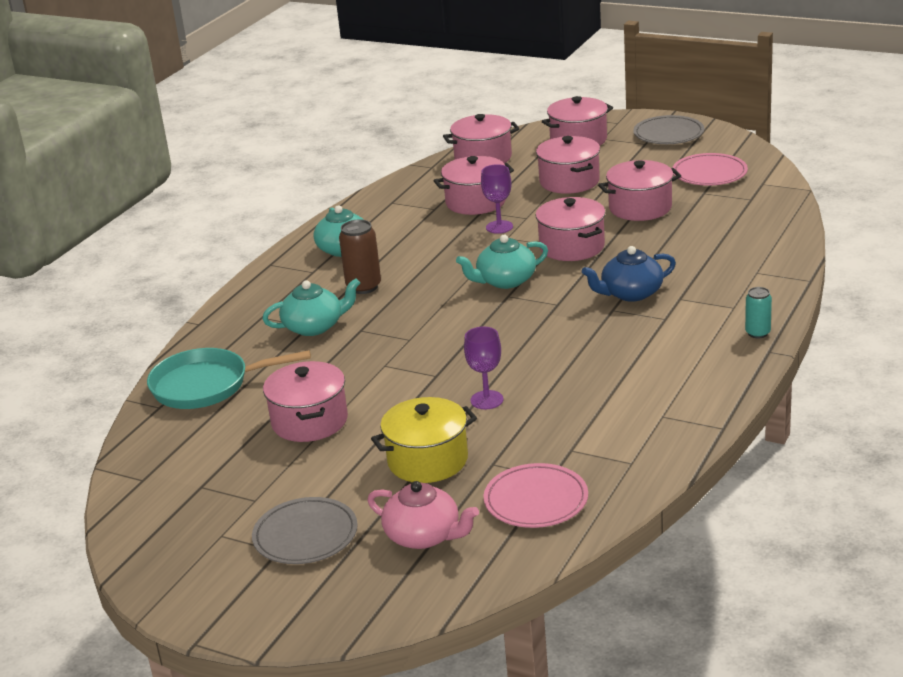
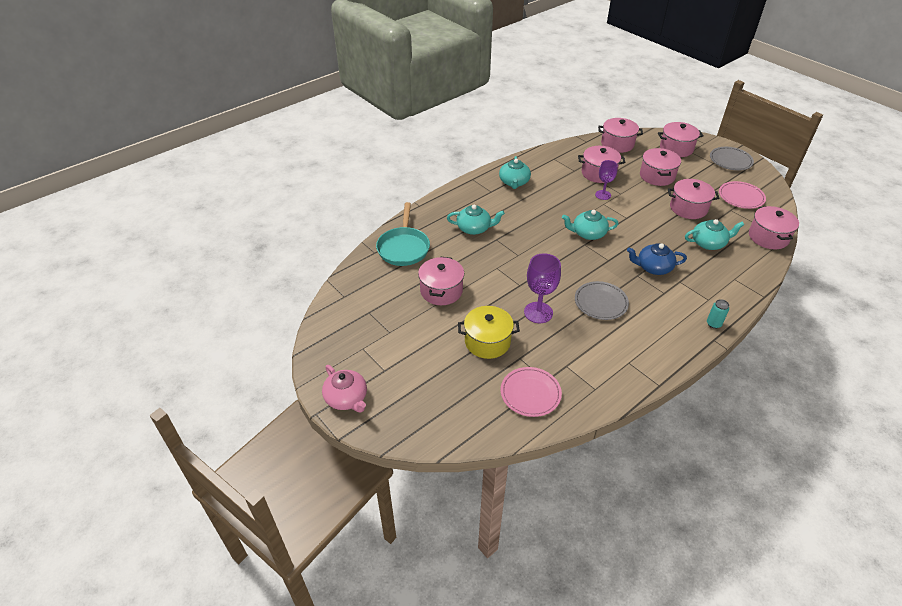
camera: 20 degrees right, 15 degrees up
turquoise pan [147,348,311,409] -> turquoise pan turned 105 degrees counterclockwise [376,202,430,266]
grey plate [252,497,358,564] -> grey plate moved to [575,281,629,320]
brown can [339,219,381,294] -> none
pink teapot [367,481,479,549] -> pink teapot moved to [322,365,367,412]
purple goblet [464,327,503,409] -> purple goblet [524,253,561,323], size x1.52
pink pot [536,197,606,261] -> pink pot moved to [749,206,799,249]
none -> turquoise teapot [685,219,744,250]

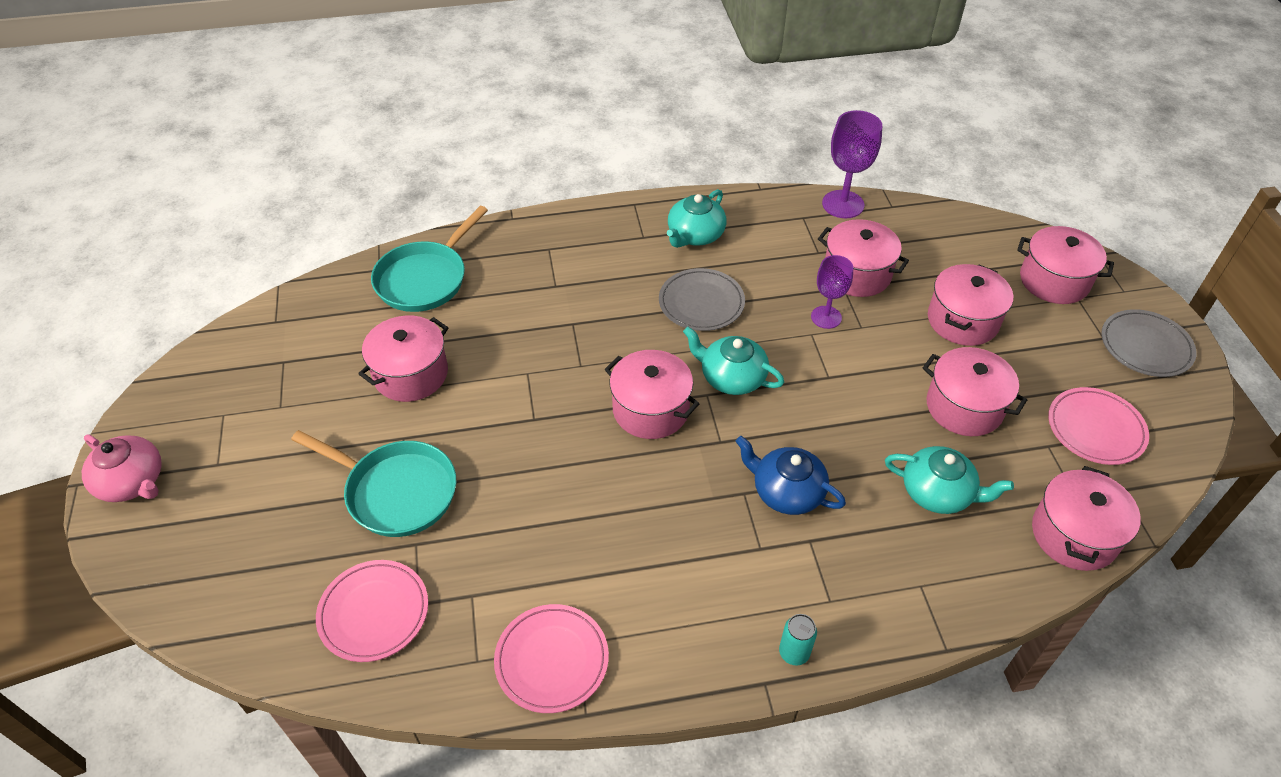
camera: 30 degrees right, 5 degrees up
pink teapot [322,365,367,412] -> pink teapot turned 45 degrees counterclockwise [82,434,162,502]
turquoise teapot [447,205,505,235] -> none
yellow pot [458,306,520,359] -> turquoise pan [291,430,456,537]
purple goblet [524,253,561,323] -> purple goblet moved to [822,110,882,218]
grey plate [575,281,629,320] -> grey plate moved to [659,268,745,331]
pink pot [598,118,643,153] -> pink pot moved to [604,350,700,439]
none -> pink plate [494,604,609,713]

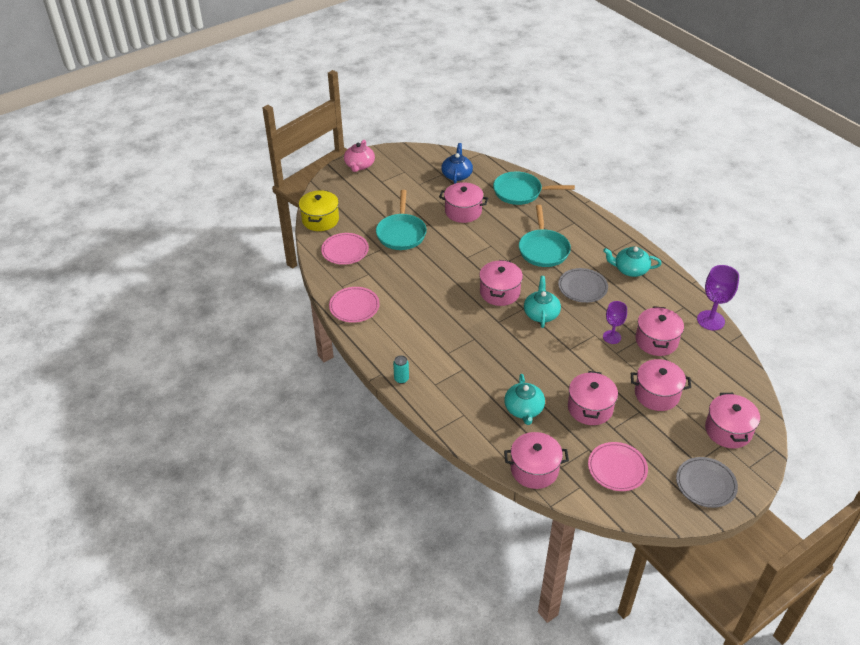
camera: 65 degrees right, 5 degrees down
blue teapot [735,436,846,515] -> blue teapot moved to [441,143,473,184]
none -> yellow pot [299,190,339,231]
none -> turquoise pan [519,205,571,267]

